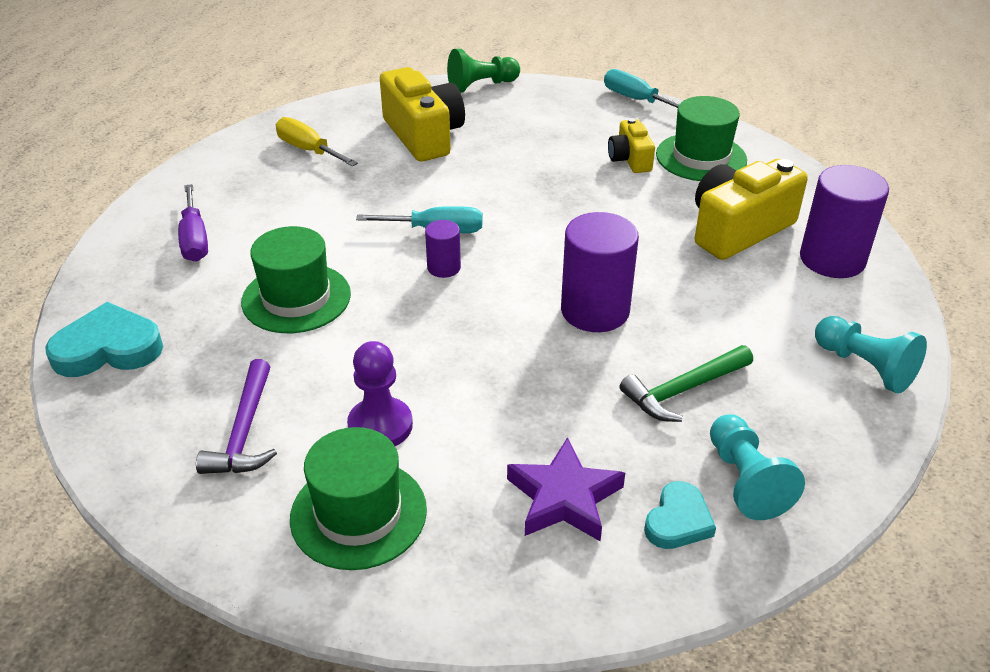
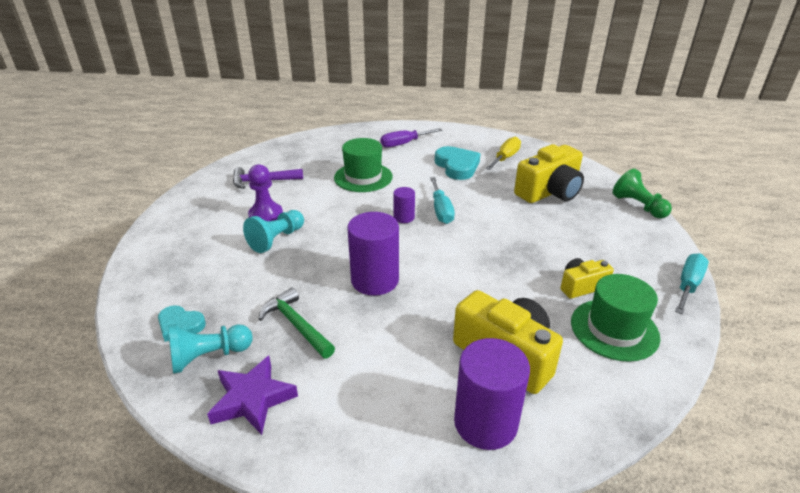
camera: 80 degrees right, 5 degrees down
turquoise heart [45,302,163,377] -> turquoise heart moved to [435,146,481,180]
green hat [290,427,427,570] -> none
purple star [507,437,625,541] -> purple star moved to [207,356,298,435]
turquoise pawn [815,316,927,394] -> turquoise pawn moved to [243,210,304,253]

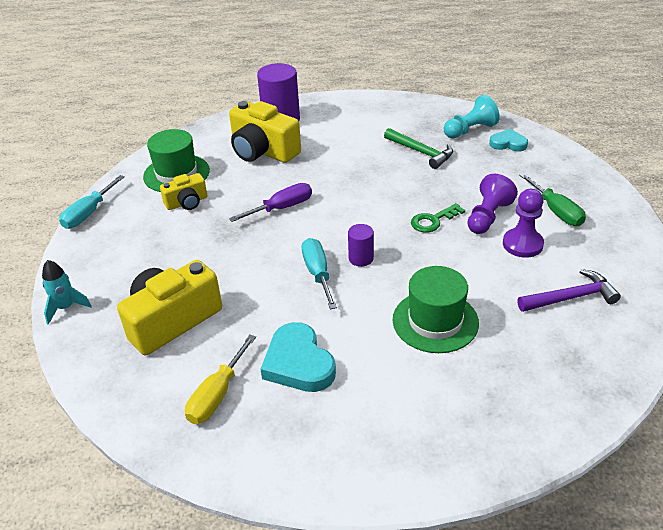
camera: 175 degrees right, 5 degrees up
purple star [207,356,298,435] -> none
turquoise pawn [243,210,304,253] -> purple pawn [467,174,518,234]
purple cylinder [347,212,399,296] -> none
purple screwdriver [381,128,442,147] -> purple screwdriver moved to [229,183,312,222]
green pawn [613,169,672,218] -> turquoise rocket [42,260,92,325]
none -> green key [411,203,465,232]
none -> green screwdriver [519,173,586,226]

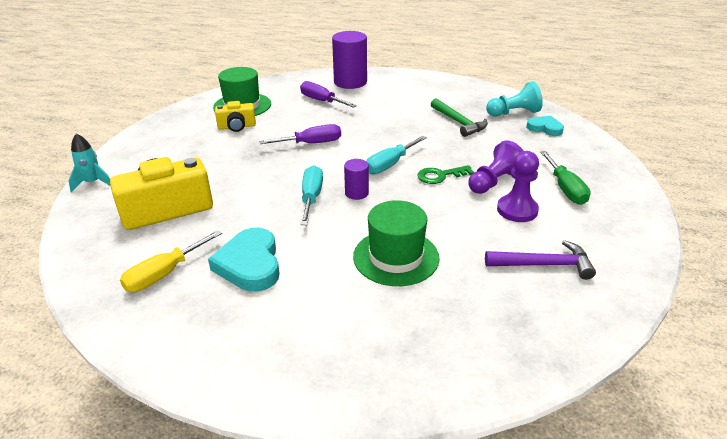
camera: 15 degrees right, 5 degrees down
turquoise screwdriver [59,175,125,229] -> turquoise screwdriver moved to [366,136,427,174]
yellow camera [229,101,301,163] -> purple screwdriver [300,81,357,108]

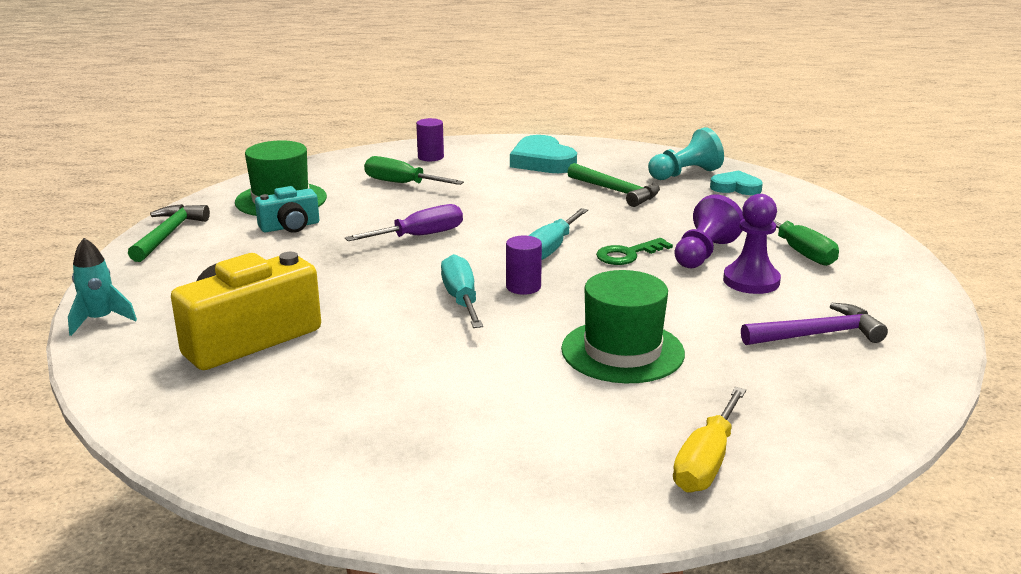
camera: 15 degrees left, 10 degrees down
yellow screwdriver [120,230,222,292] -> yellow screwdriver moved to [673,387,746,493]
turquoise heart [208,228,280,292] -> turquoise heart moved to [510,135,577,173]
yellow camera [215,101,256,132] -> turquoise camera [255,186,319,233]
purple screwdriver [300,81,357,108] -> green screwdriver [364,156,464,185]
purple cylinder [332,31,367,89] -> purple cylinder [416,118,444,161], size x0.51
none -> green hammer [128,204,210,262]

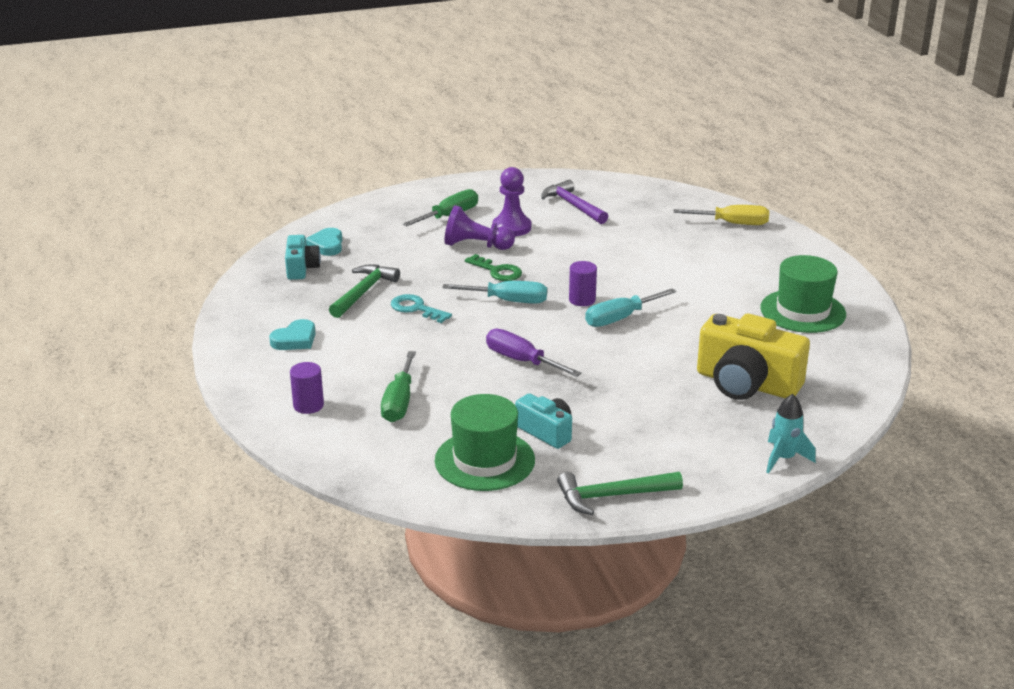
camera: 110 degrees left, 5 degrees up
turquoise heart [510,135,577,173] -> turquoise heart [269,319,316,350], size x0.62
green hat [561,270,685,383] -> green hat moved to [760,255,846,333]
turquoise pawn [648,127,724,180] -> turquoise camera [285,235,321,280]
none -> turquoise key [391,294,452,323]

